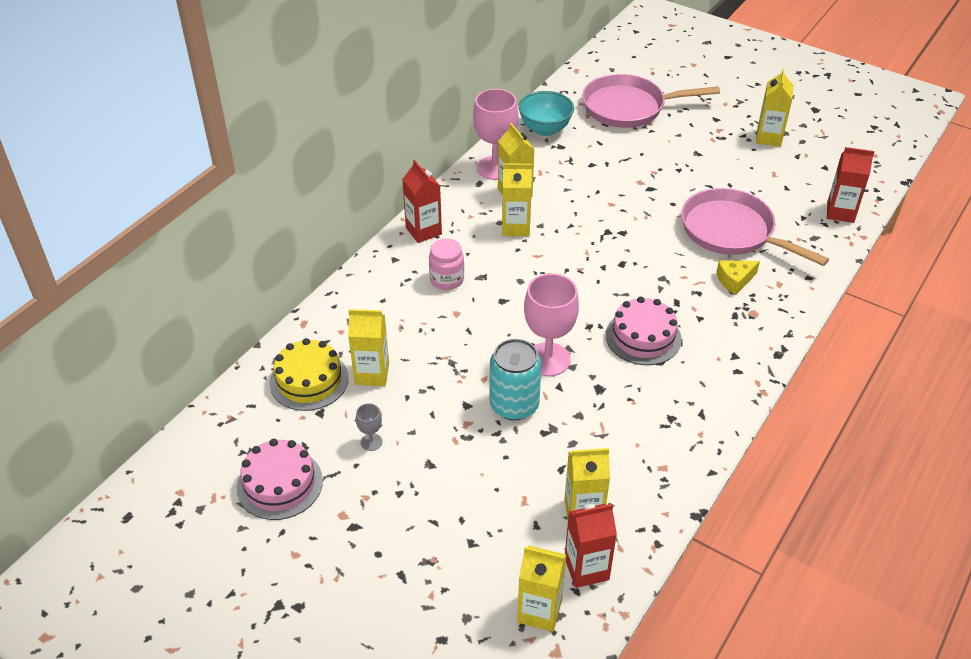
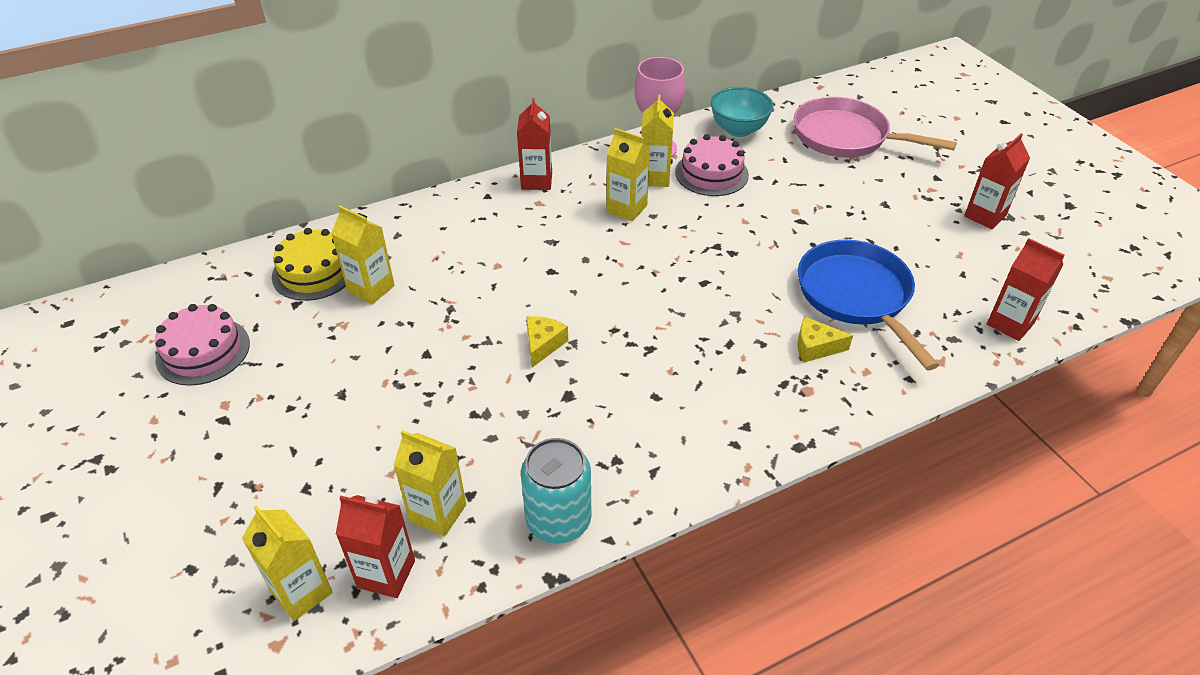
camera: 30 degrees right, 0 degrees up
grey goblet [356,403,382,451] -> none
pink jar [429,238,464,290] -> none
turquoise can [490,339,542,420] -> turquoise can moved to [521,438,592,544]
pink goblet [524,273,579,376] -> yellow cheese [526,316,568,367]
pink cake [606,296,682,365] -> pink cake moved to [675,134,749,196]
pink pan [681,188,829,266] -> blue pan [798,240,939,370]
yellow carton [756,69,793,147] -> red carton [964,133,1030,229]

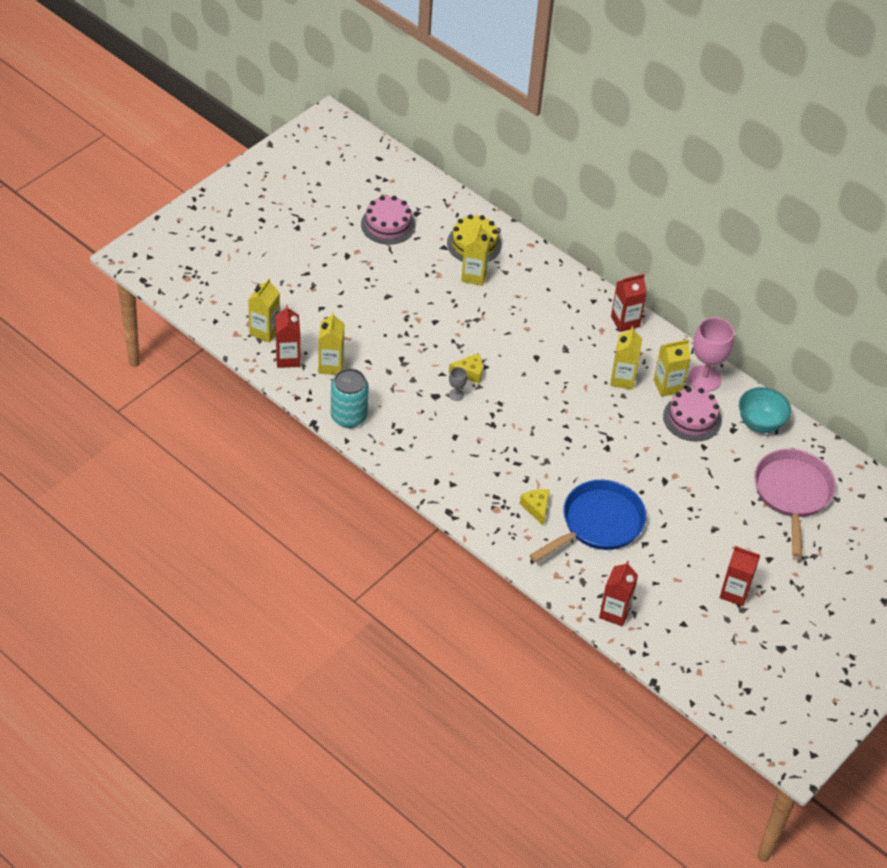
camera: 65 degrees right, 5 degrees up
none -> grey goblet [449,367,467,401]

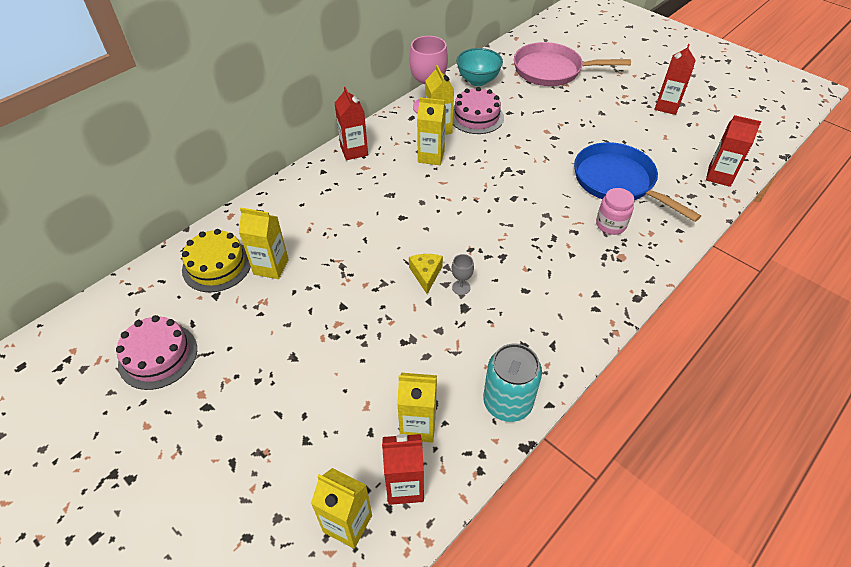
camera: 85 degrees left, 0 degrees up
yellow cheese [520,489,550,525] -> pink jar [596,188,634,235]

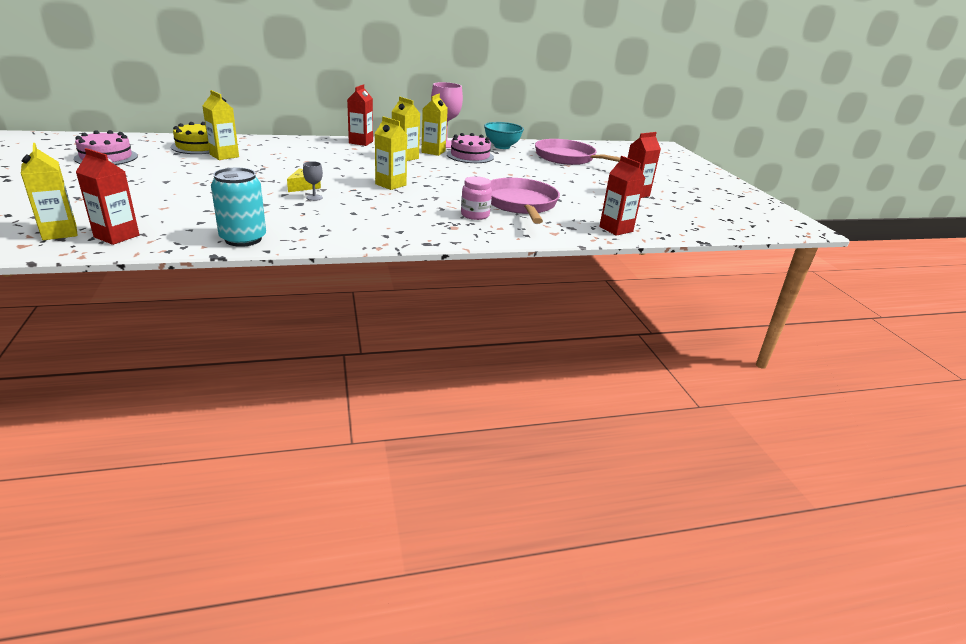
camera: 30 degrees right, 20 degrees down
yellow carton [397,373,437,443] -> yellow carton moved to [375,116,407,190]
blue pan [574,142,701,222] -> pink pan [490,178,560,224]

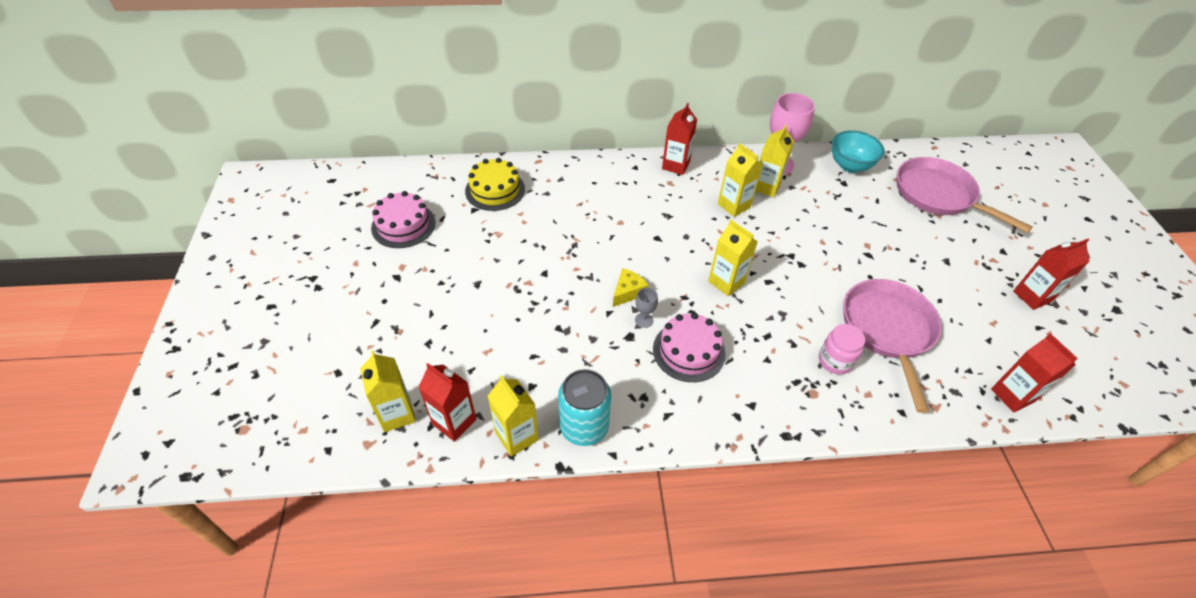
camera: 10 degrees right, 20 degrees up
yellow carton [202,90,239,160] -> yellow carton moved to [487,375,539,457]
pink cake [447,133,494,163] -> pink cake moved to [653,313,726,382]

